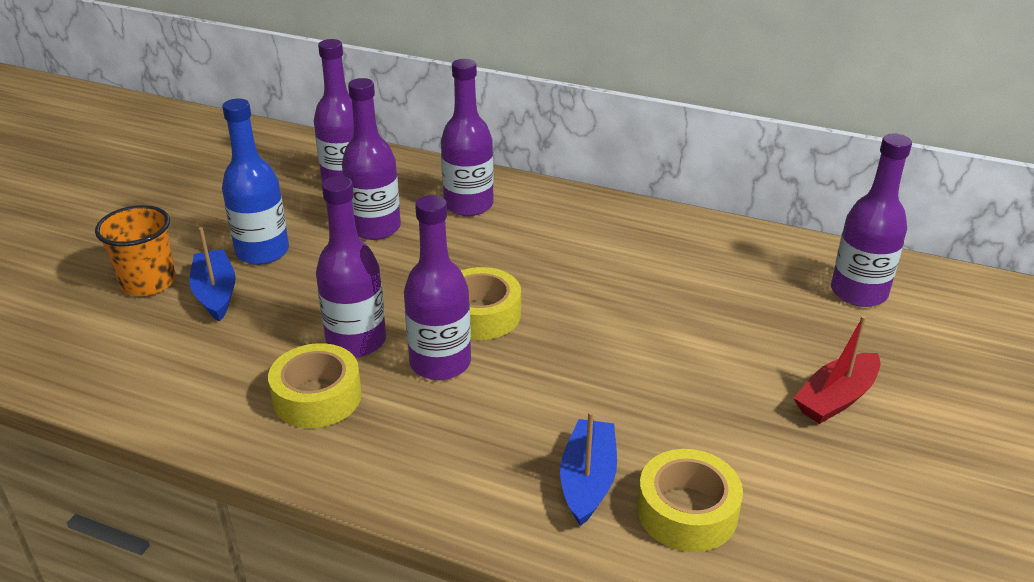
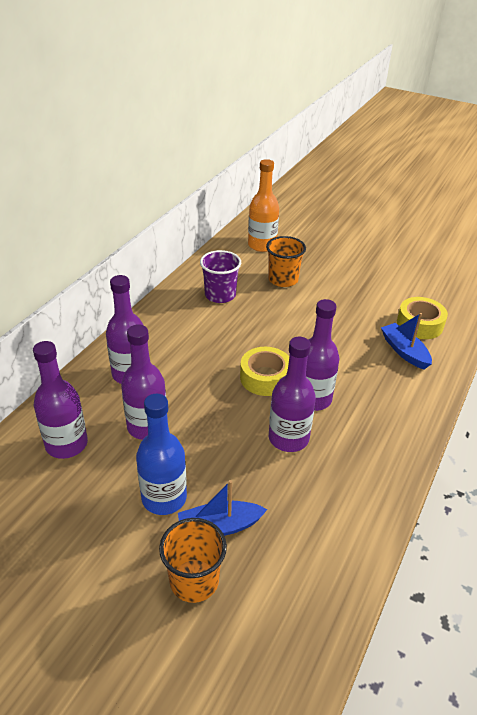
camera: 85 degrees left, 5 degrees up
yellow tape [268,343,362,428] -> none
blue boat [560,411,617,526] -> blue boat turned 45 degrees clockwise [381,313,432,369]
red boat [793,315,880,424] -> none
purple bottle [831,134,912,307] -> orange bottle [248,159,279,252]
none -> purple cup [200,250,241,303]
none -> orange cup [266,236,306,287]

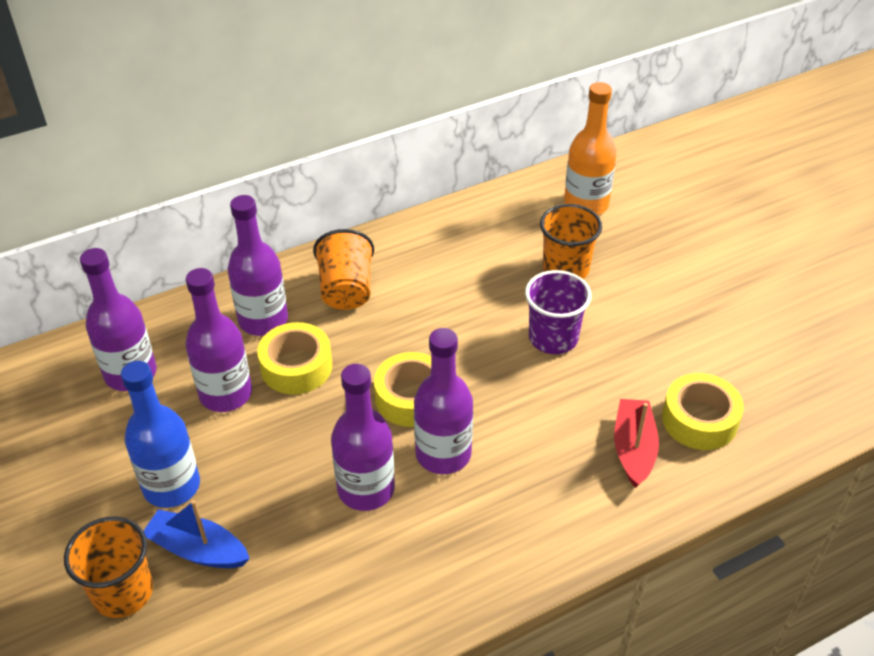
camera: 35 degrees right, 5 degrees up
purple cup [200,250,241,303] -> purple cup moved to [525,270,591,354]
blue boat [381,313,432,369] -> red boat [614,399,659,488]
none -> yellow tape [257,322,332,394]
none -> orange cup [313,229,374,310]

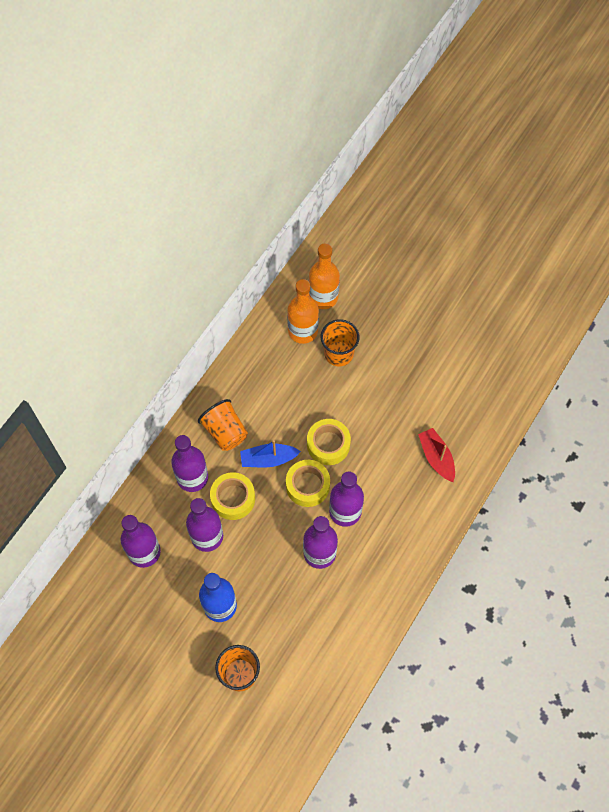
camera: 30 degrees left, 20 degrees up
blue boat [144,500,250,568] -> blue boat moved to [240,440,301,467]
purple cup [525,270,591,354] -> none
yellow tape [662,373,744,450] -> yellow tape moved to [307,419,351,465]
none -> orange bottle [287,279,319,344]

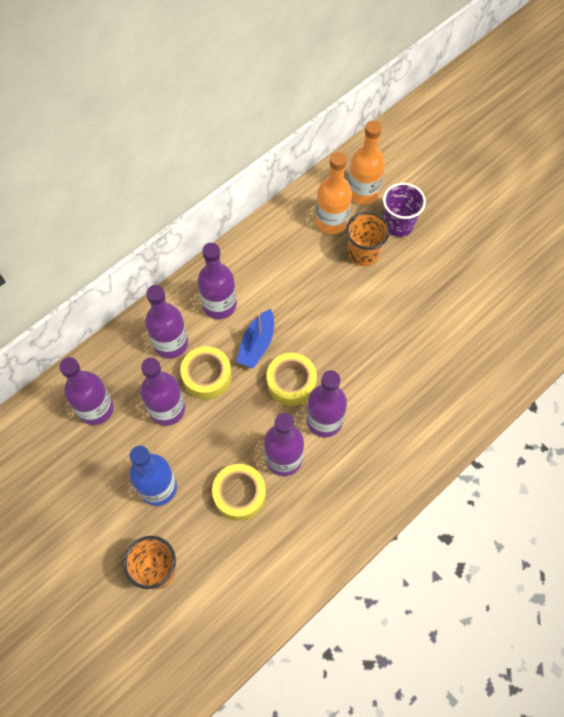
camera: 15 degrees right, 0 degrees up
orange cup [198,399,248,451] -> purple bottle [197,243,237,319]
blue boat [240,440,301,467] -> blue boat turned 75 degrees counterclockwise [236,309,274,369]
yellow tape [307,419,351,465] -> yellow tape moved to [212,464,266,521]
red boat [418,428,455,482] -> none
none -> purple cup [383,183,426,237]

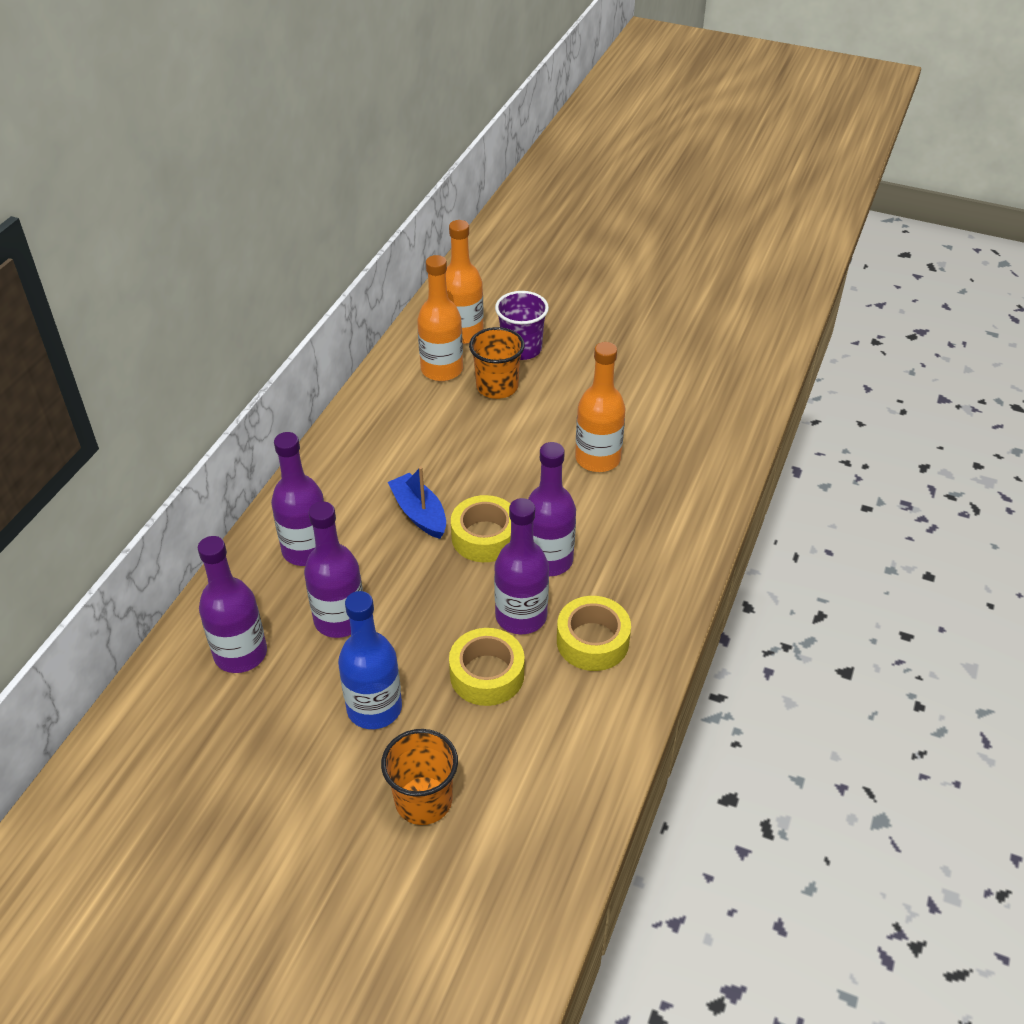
camera: 25 degrees left, 20 degrees down
yellow tape [180,346,232,399] -> yellow tape moved to [557,596,631,671]
purple bottle [197,243,237,319] -> none
blue boat [236,309,274,369] -> blue boat turned 150 degrees clockwise [388,466,446,539]
none -> orange bottle [575,342,626,472]

